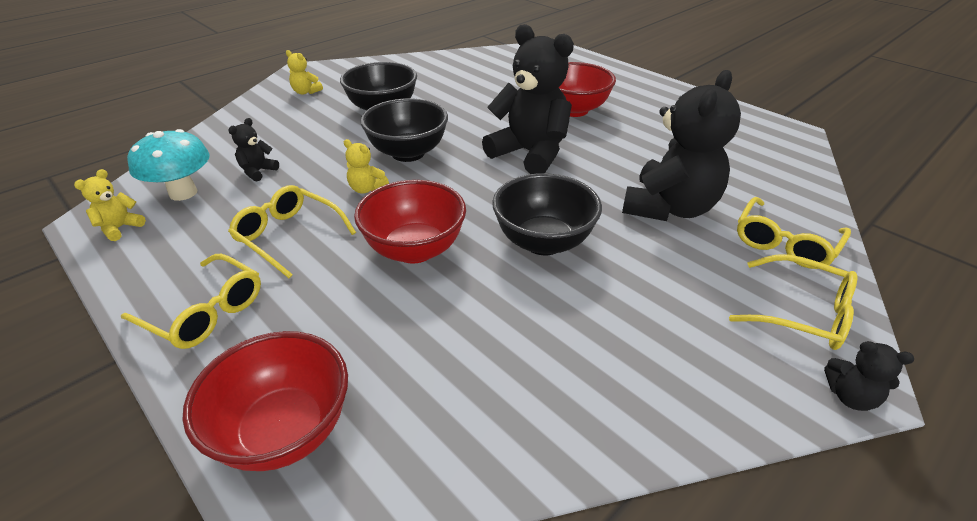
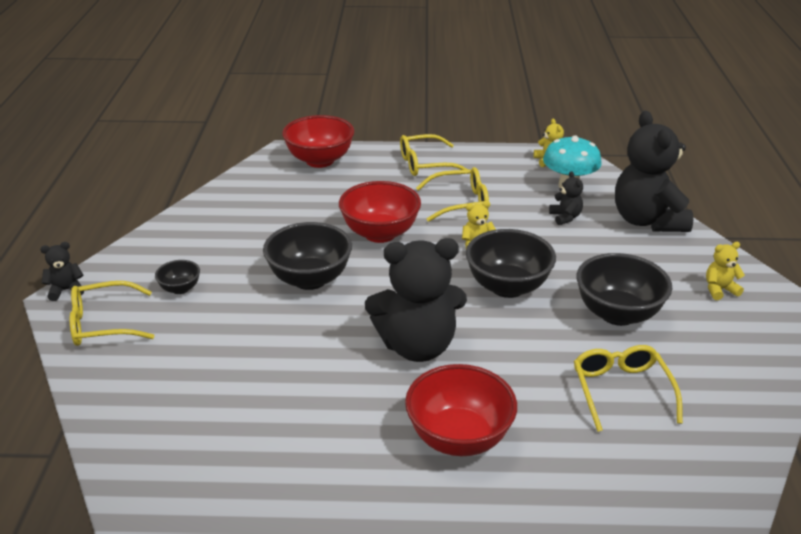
camera: 135 degrees right, 5 degrees down
black teddy bear [622,70,741,221] -> black teddy bear moved to [615,111,693,232]
yellow glasses [737,197,851,269] -> yellow glasses moved to [574,345,683,432]
none -> black bowl [155,260,200,294]

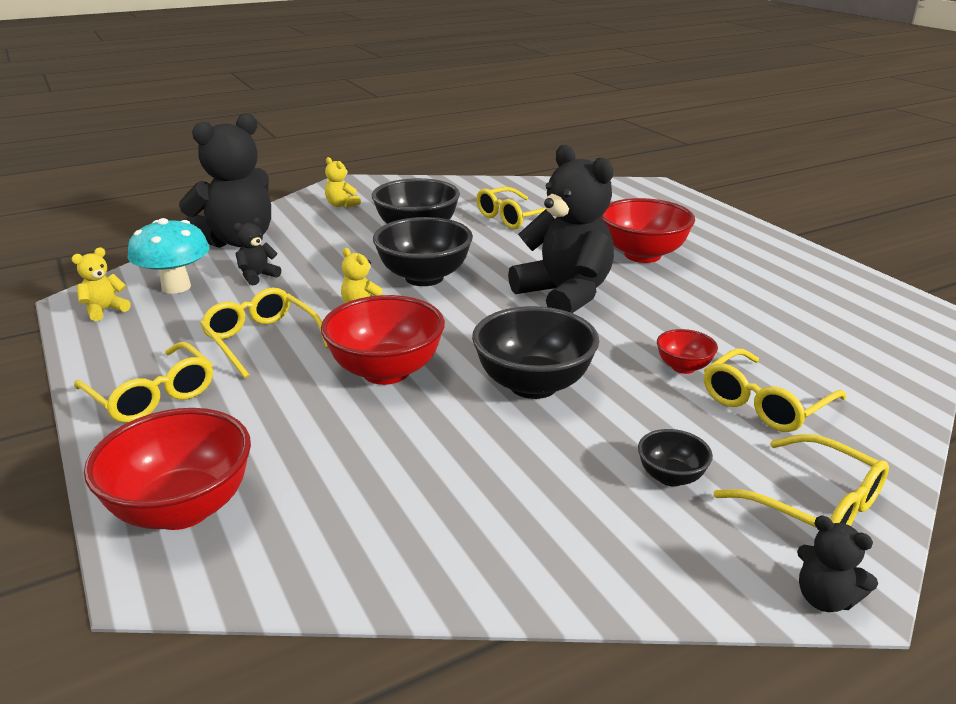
camera: 120 degrees left, 5 degrees down
none -> red bowl [657,329,718,374]
none -> yellow glasses [704,348,847,432]

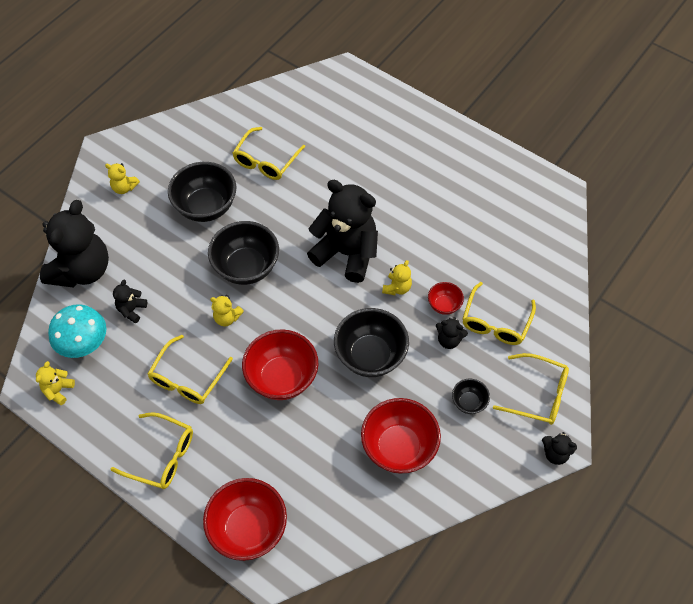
camera: 25 degrees left, 30 degrees up
yellow glasses [200,288,328,379] -> yellow glasses turned 90 degrees counterclockwise [147,335,233,404]
red bowl [601,198,695,263] -> red bowl moved to [361,398,441,474]
none -> yellow teddy bear [382,260,412,295]
none -> black teddy bear [436,317,468,349]

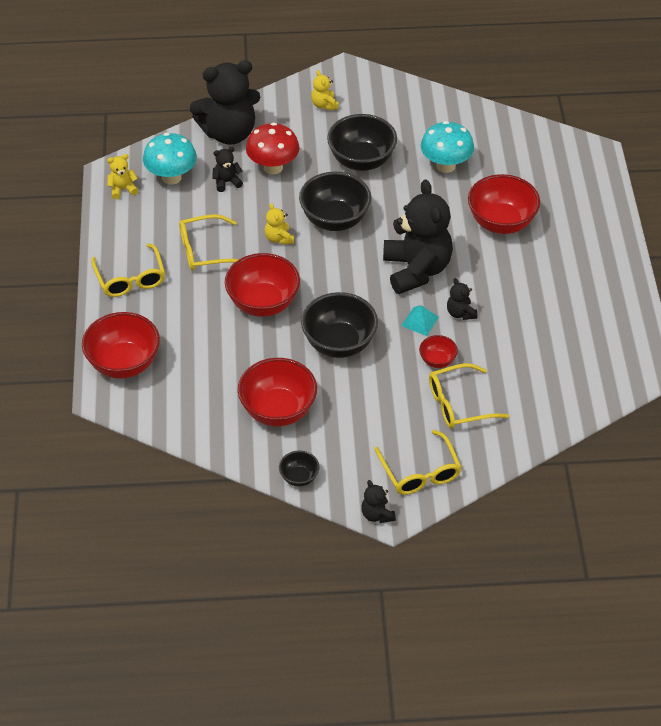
camera: 50 degrees right, 10 degrees down
yellow glasses [233,127,305,180] -> turquoise mushroom [421,121,474,173]
yellow teddy bear [382,260,412,295] -> turquoise pyramid [401,305,439,336]
black teddy bear [436,317,468,349] -> black teddy bear moved to [447,278,478,320]
black bowl [452,378,490,414] -> black bowl moved to [279,451,319,486]
none -> red mushroom [246,123,300,174]
none -> red bowl [468,174,540,234]

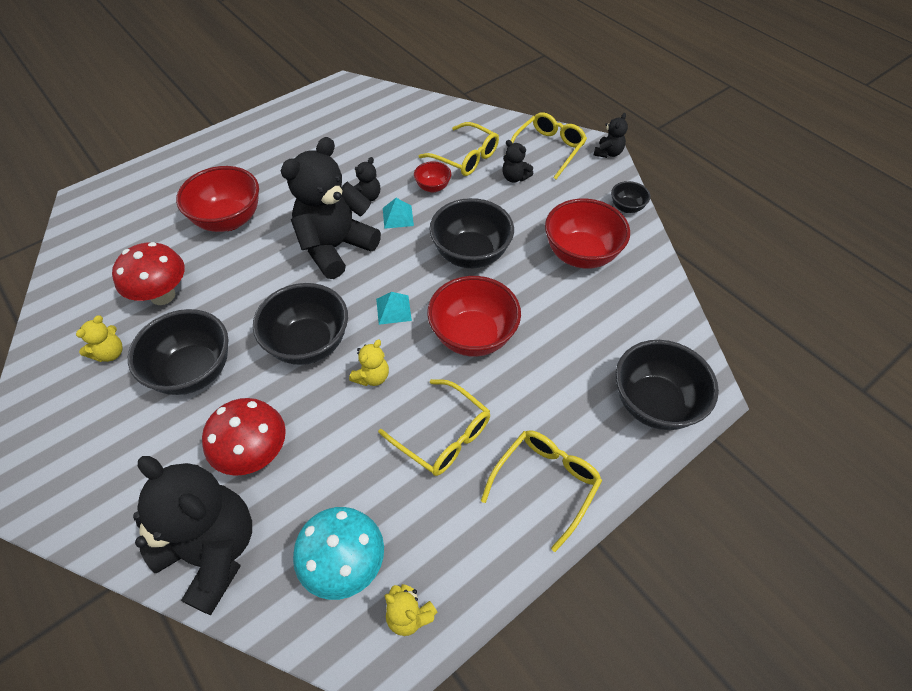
camera: 125 degrees left, 5 degrees up
red bowl [82,312,160,379] -> black bowl [616,340,719,430]
black teddy bear [212,147,243,192] -> black teddy bear moved to [502,140,533,182]
yellow teddy bear [311,70,339,110] -> yellow teddy bear moved to [76,315,122,362]
turquoise mushroom [421,121,474,173] -> red mushroom [112,242,185,305]
none -> turquoise pyramid [376,292,412,325]

